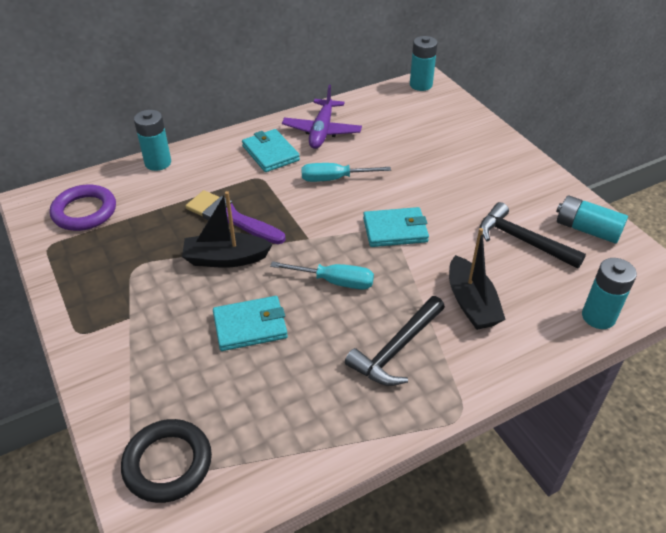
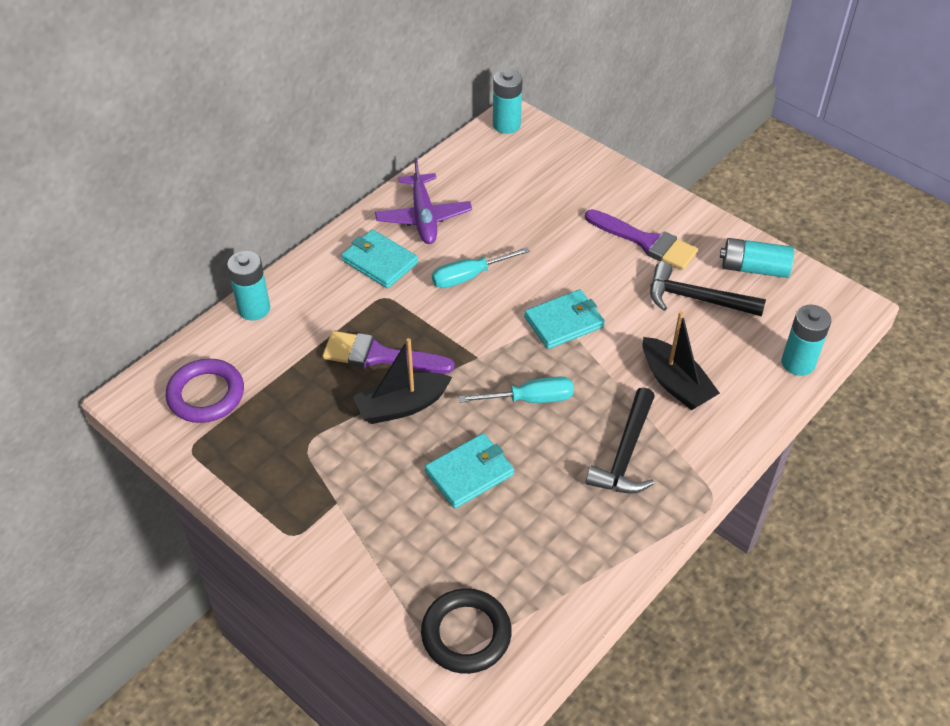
camera: 20 degrees left, 5 degrees up
none -> purple brush [585,209,698,270]

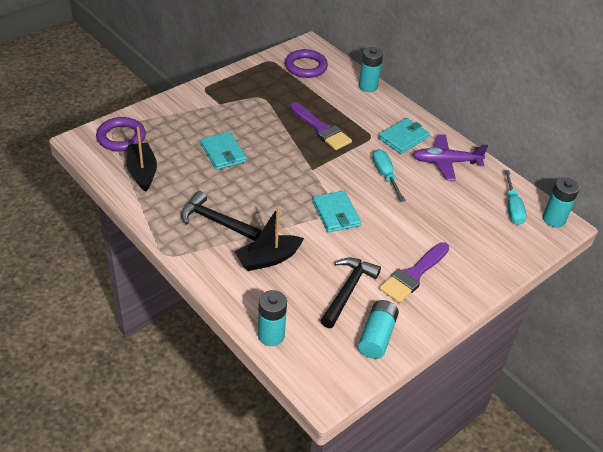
camera: 95 degrees right, 5 degrees down
purple brush [323,331,455,374] -> purple brush turned 120 degrees clockwise [290,102,352,150]
black boat [353,338,452,424] -> black boat moved to [126,127,157,192]
black ring [421,588,512,674] -> purple ring [96,117,146,152]
turquoise screwdriver [459,376,574,403] -> turquoise screwdriver moved to [504,170,526,225]

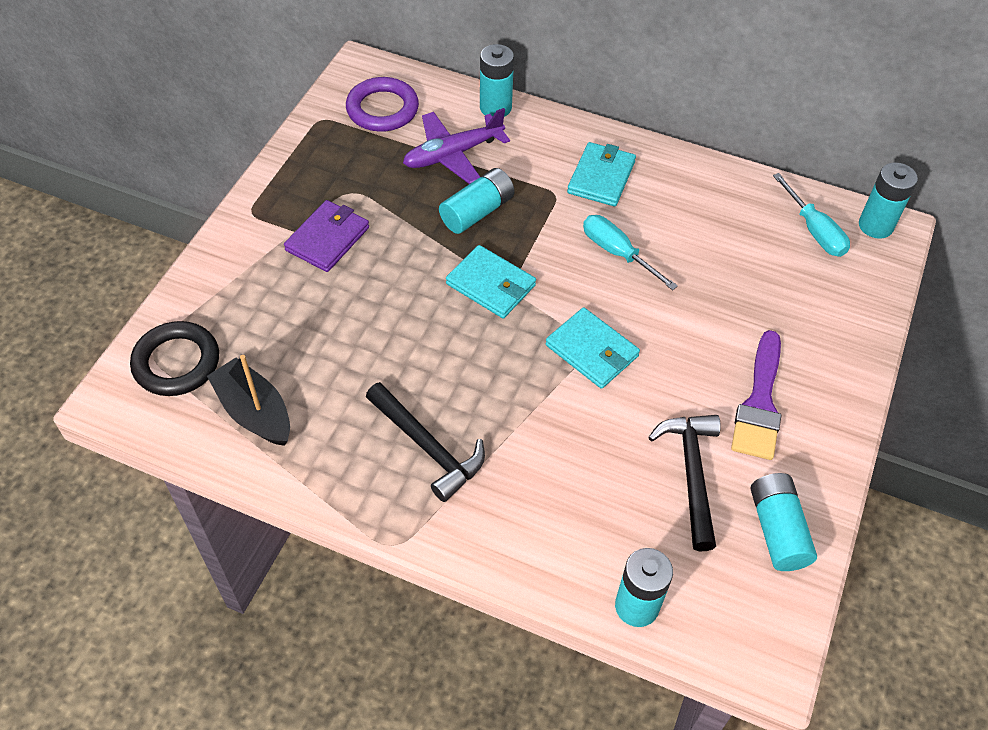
camera: 25 degrees left, 10 degrees up
purple ring [96,117,146,152] -> black ring [130,321,219,396]
black hammer [181,191,262,241] -> black hammer turned 135 degrees counterclockwise [366,382,485,502]
turquoise wallet [200,132,247,170] -> turquoise wallet moved to [446,245,536,318]
black boat [234,207,304,271] -> none
purple brush [290,102,352,150] -> turquoise battery [439,168,515,234]
purple plane [413,134,488,181] -> purple plane moved to [403,108,510,184]
none -> purple wallet [284,200,369,272]

